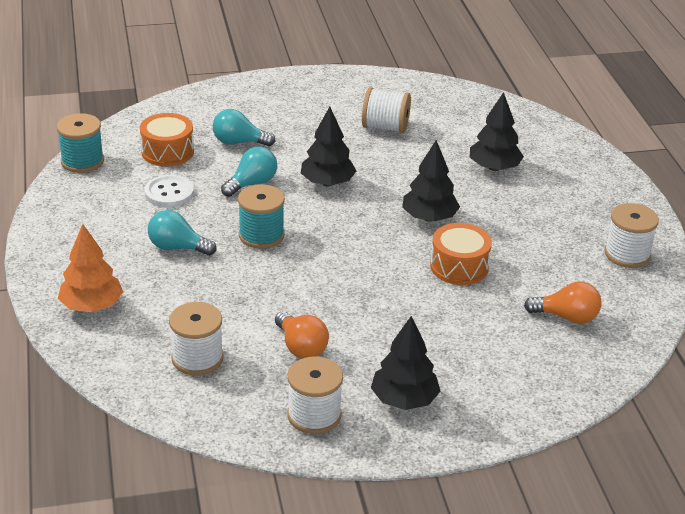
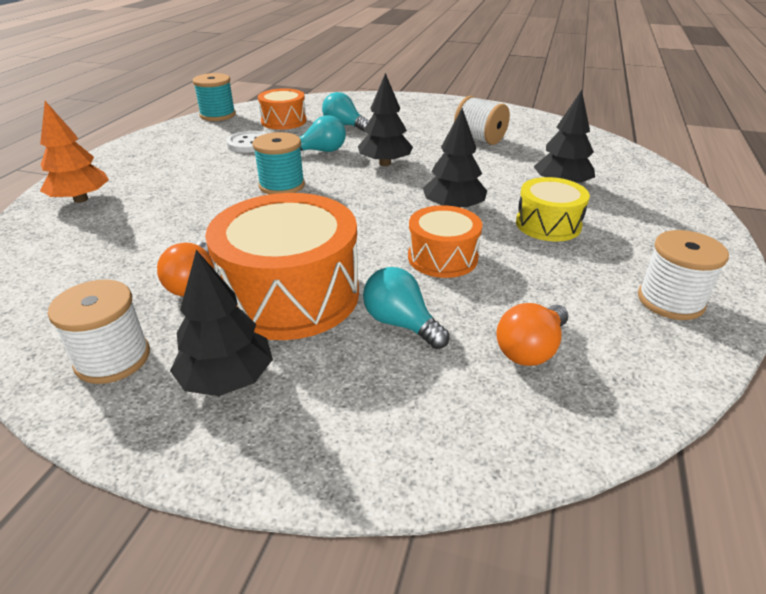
camera: 30 degrees right, 0 degrees up
turquoise light bulb [148,210,217,256] -> turquoise light bulb moved to [363,267,450,349]
white spool [169,302,224,375] -> none
orange light bulb [524,282,601,324] -> orange light bulb turned 90 degrees clockwise [496,303,568,366]
none -> orange drum [205,193,359,340]
none -> yellow drum [516,177,590,242]

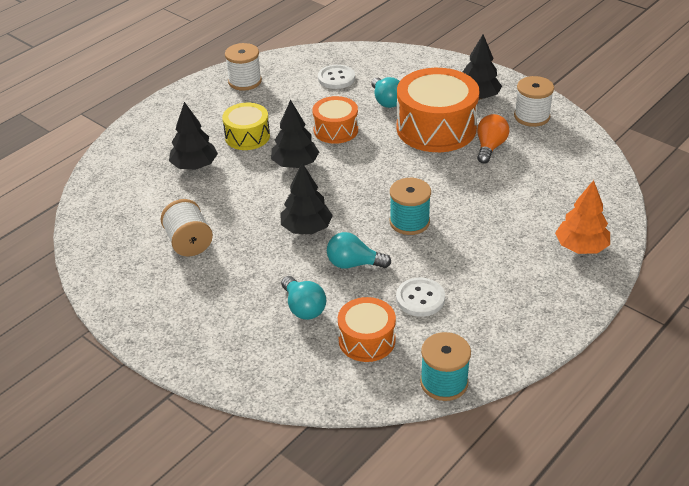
camera: 155 degrees left, 5 degrees up
orange light bulb [496,303,568,366] -> white button [318,65,355,89]

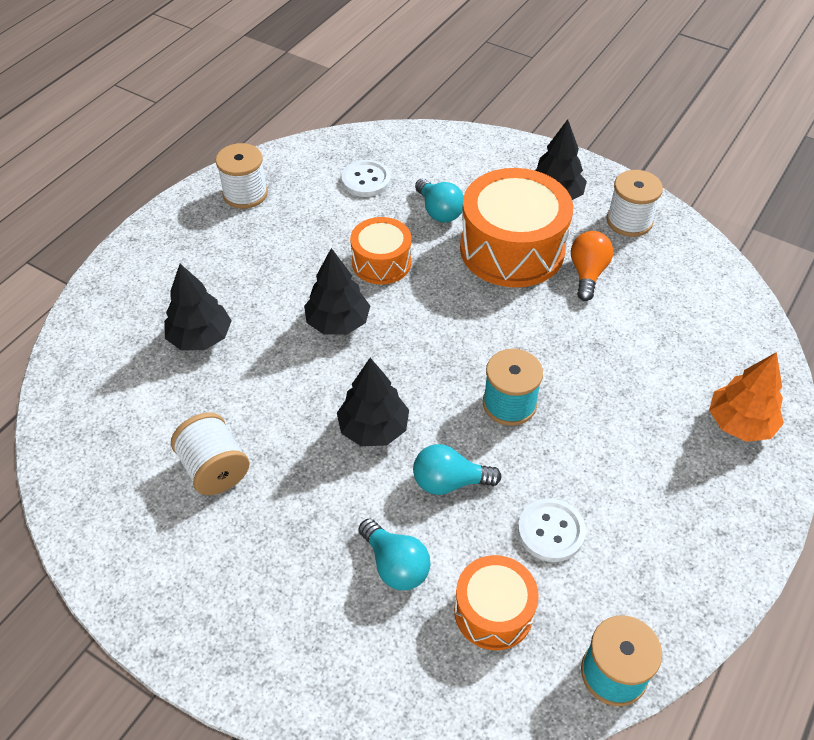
camera: 10 degrees left, 10 degrees up
yellow drum [222,103,270,150] -> none

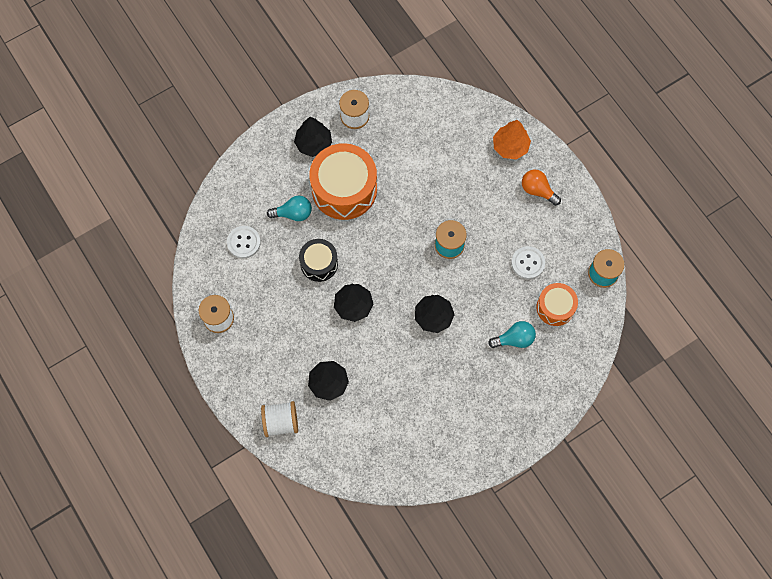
camera: 65 degrees left, 20 degrees up
white spool [171,412,249,495] -> white spool moved to [261,401,298,437]
orange drum [350,217,412,285] -> black drum [299,239,338,282]
turquoise light bulb [413,444,502,495] -> none
orange light bulb [571,231,613,301] -> orange light bulb moved to [522,169,561,206]

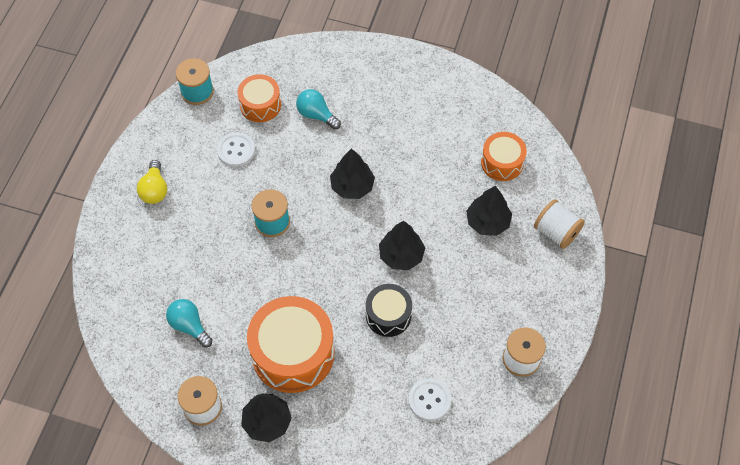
camera: 130 degrees left, 10 degrees down
turquoise light bulb [267,195,312,221] -> turquoise light bulb moved to [166,299,212,347]
orange tree [493,120,531,160] -> none
orange light bulb [522,169,561,206] -> yellow light bulb [137,160,167,204]
none -> orange drum [481,132,527,181]

